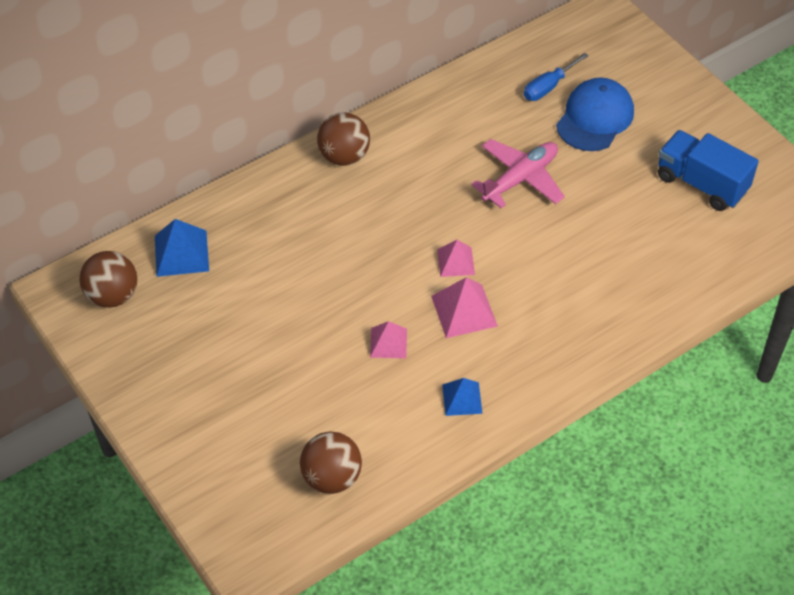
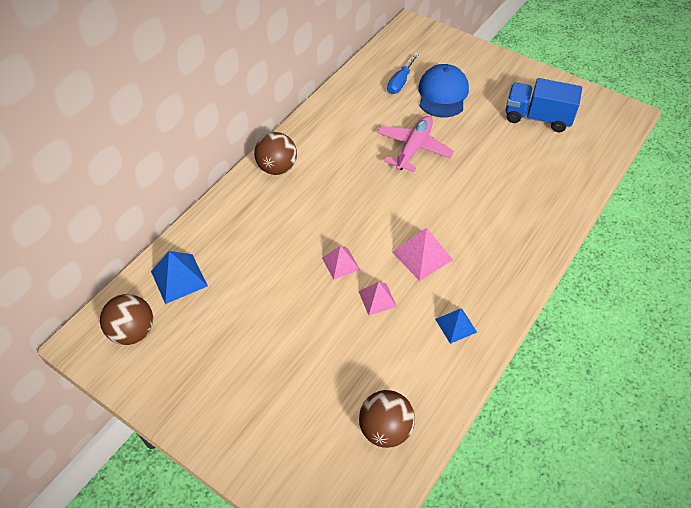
camera: 20 degrees left, 0 degrees up
pink pyramid [437,240,475,277] -> pink pyramid moved to [322,246,360,280]

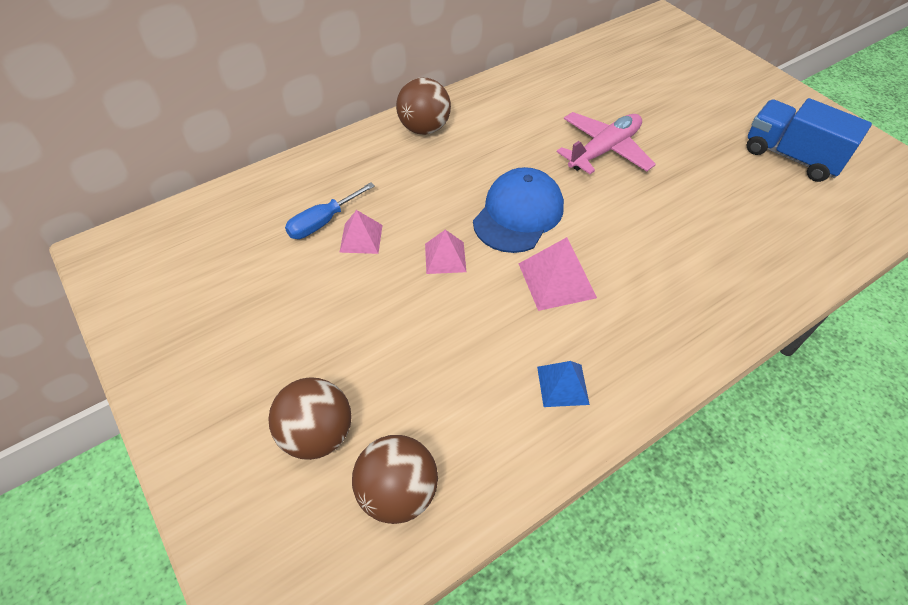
camera: 20 degrees right, 0 degrees up
brown ball [100,294,153,345] -> brown ball moved to [268,377,352,460]
blue pyramid [151,251,208,304] -> none
pink pyramid [358,282,397,315] -> pink pyramid moved to [339,210,383,254]
blue screwdriver [387,53,419,94] -> blue screwdriver moved to [285,182,375,239]
blue cap [418,64,469,118] -> blue cap moved to [473,167,564,253]

